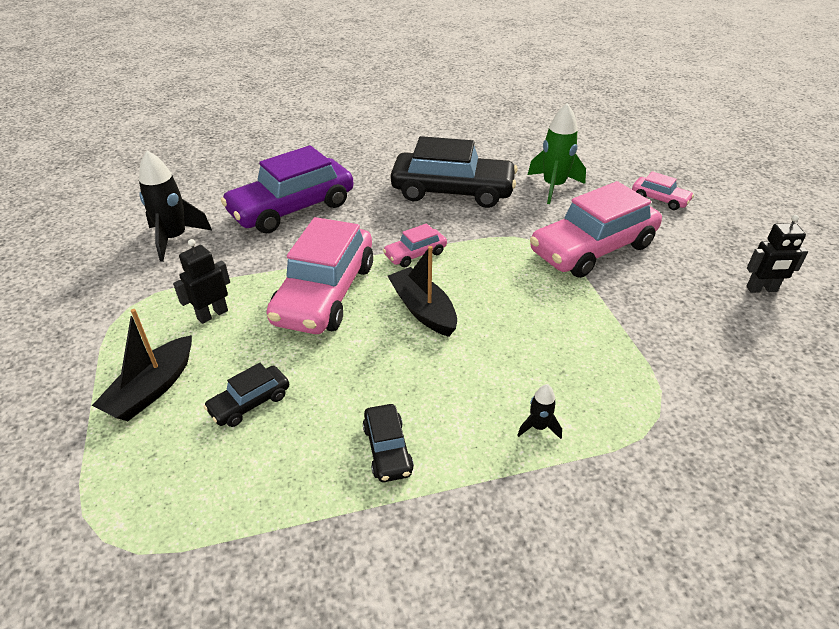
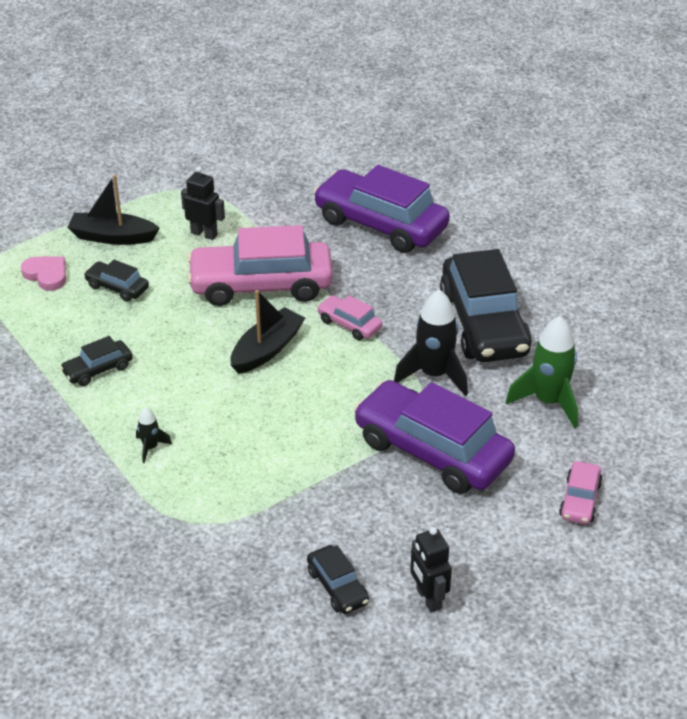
camera: 70 degrees right, 0 degrees up
black rocket [139,151,212,262] -> black rocket moved to [394,289,468,396]
pink car [530,181,662,278] -> purple car [353,380,515,494]
none -> pink heart [21,256,66,291]
none -> black car [307,545,369,614]

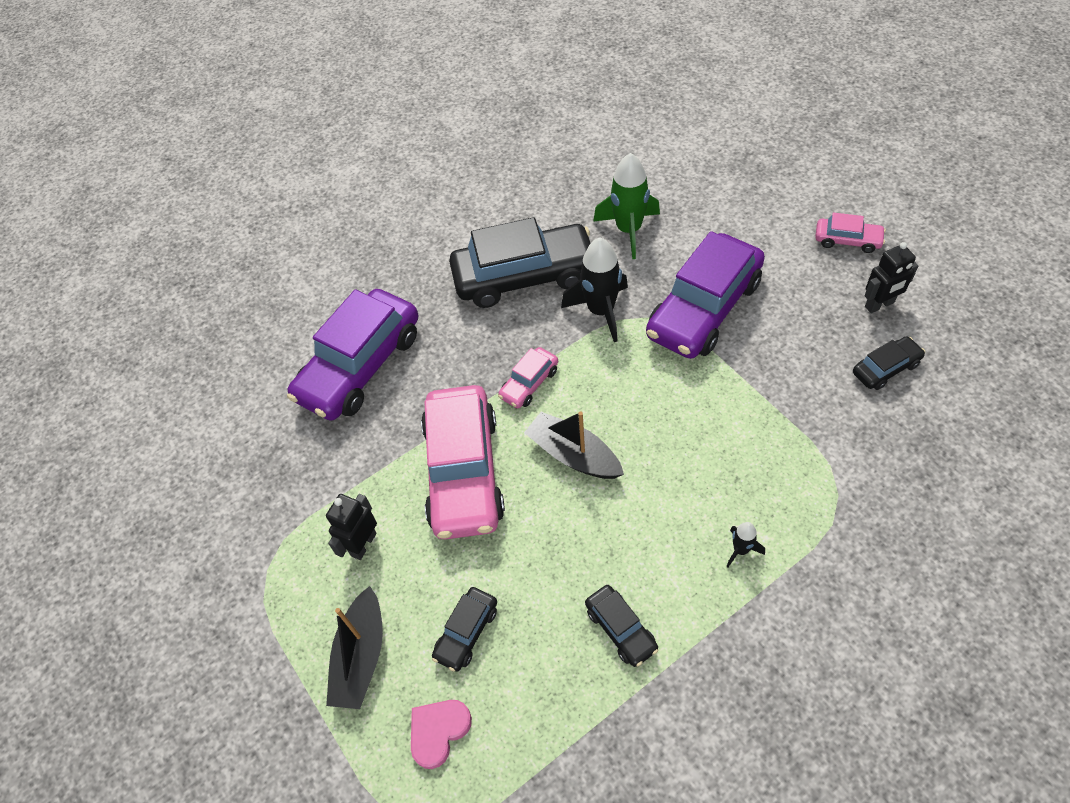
camera: 85 degrees left, 15 degrees up
pink car [559,461,603,524] -> pink car moved to [815,213,886,253]

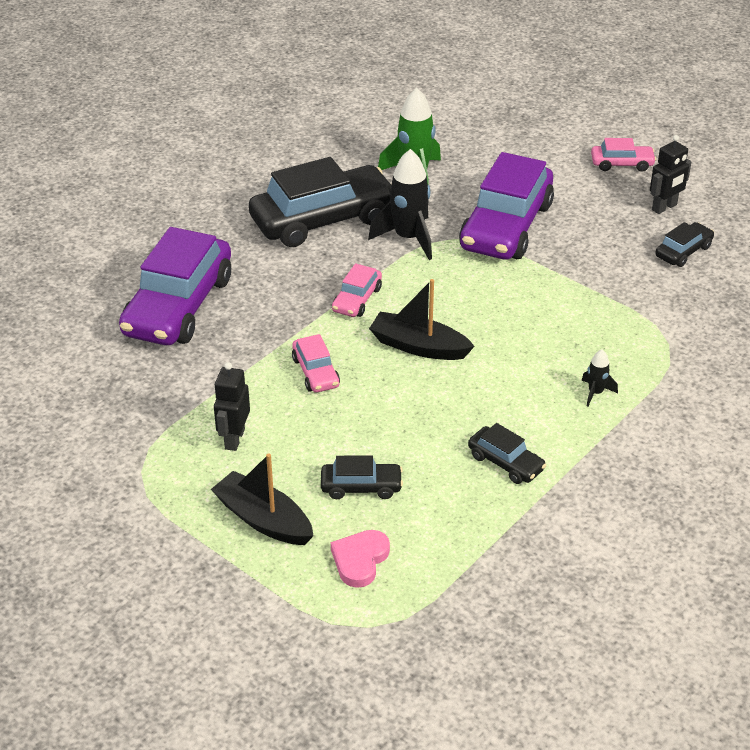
camera: 20 degrees left, 15 degrees down
black boat [326,586,383,709] -> black boat turned 135 degrees clockwise [211,454,314,545]
pink car [421,385,505,540] -> pink car [292,334,340,393], size x0.46
black car [432,587,497,671] -> black car turned 105 degrees counterclockwise [321,456,403,499]

